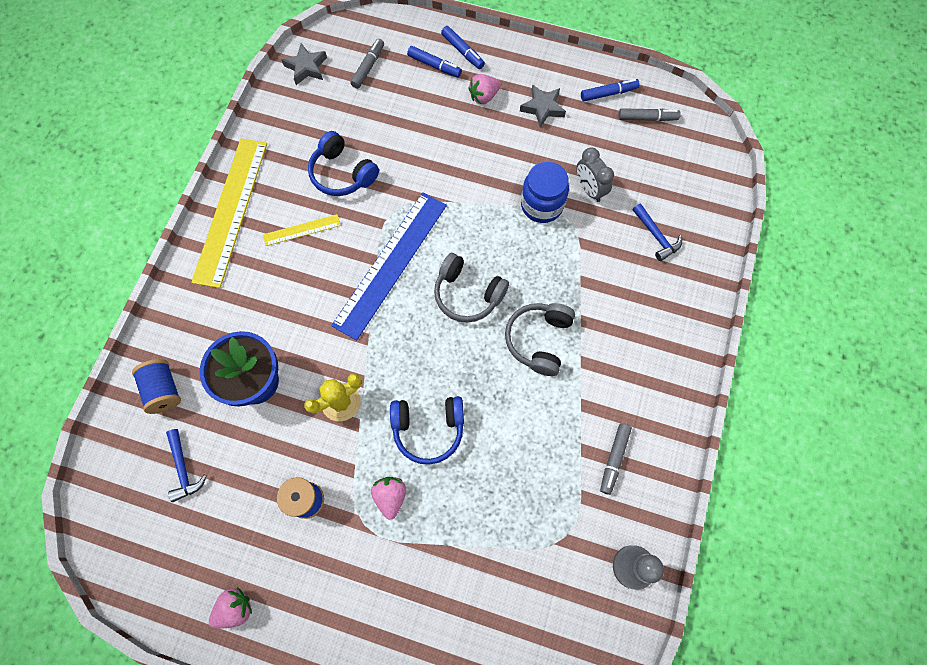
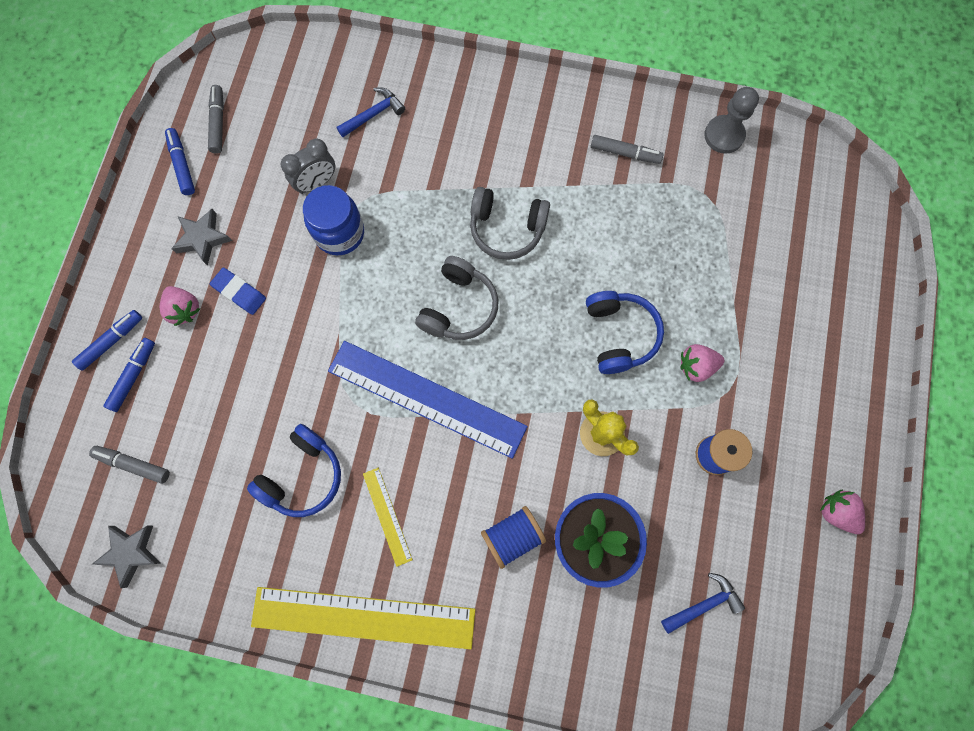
camera: 95 degrees left, 5 degrees up
blue spool [132,359,181,414] -> blue spool moved to [481,506,546,569]
none -> blue eraser [210,268,266,315]

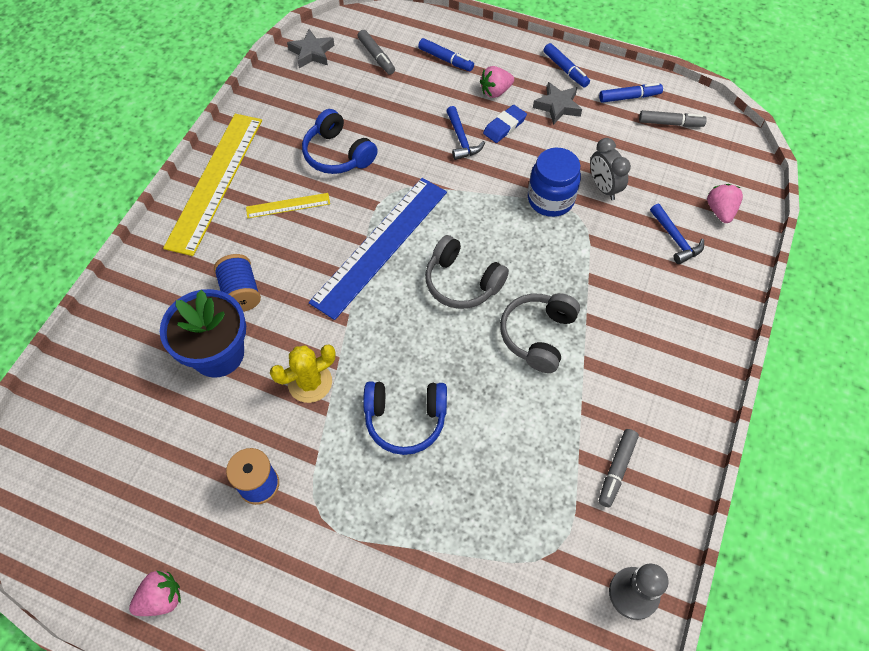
camera: 100 degrees right, 15 degrees down
blue marker [72,310,142,371] -> blue marker moved to [544,43,590,87]
grey marker [89,446,170,484] -> grey marker turned 120 degrees clockwise [358,30,395,75]
blue hammer [661,573,745,634] -> blue hammer moved to [446,106,485,160]
pink strawberry [680,344,725,382] -> pink strawberry moved to [707,184,743,223]

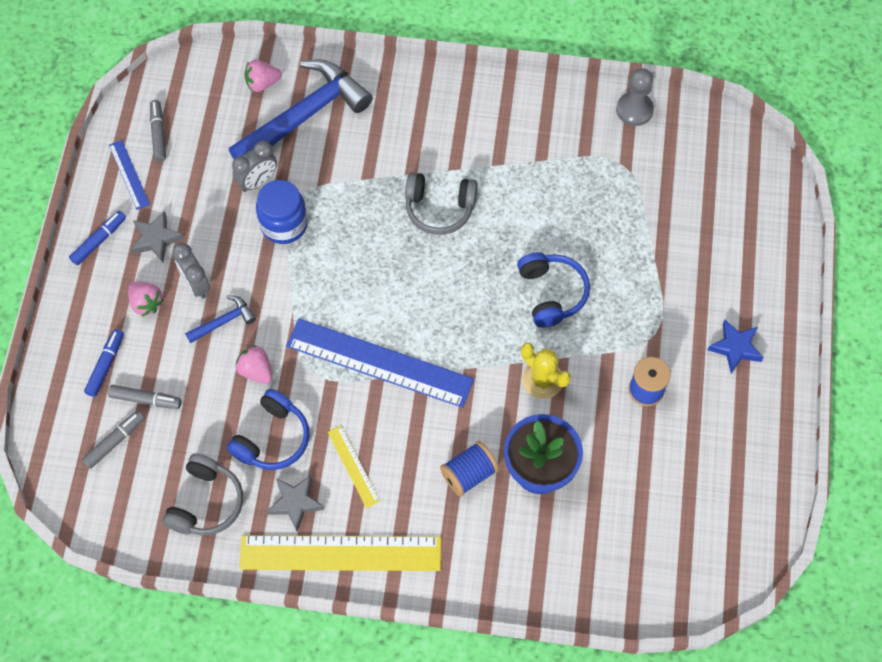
camera: 105 degrees left, 5 degrees up
pink strawberry [129,571,181,616] -> pink strawberry moved to [235,345,273,384]
grey star [287,29,334,68] -> grey star moved to [266,475,325,532]
grey headphones [425,235,509,309] -> grey headphones moved to [162,454,243,535]
blue eraser [483,105,527,143] -> grey clock [172,243,210,299]
blue marker [599,83,663,103] -> blue ruler [109,140,150,210]
grey marker [599,429,639,507] -> grey marker moved to [108,385,182,409]
blue hammer [650,204,704,264] -> blue hammer [229,59,373,159], size x2.28
none -> blue star [708,320,764,374]

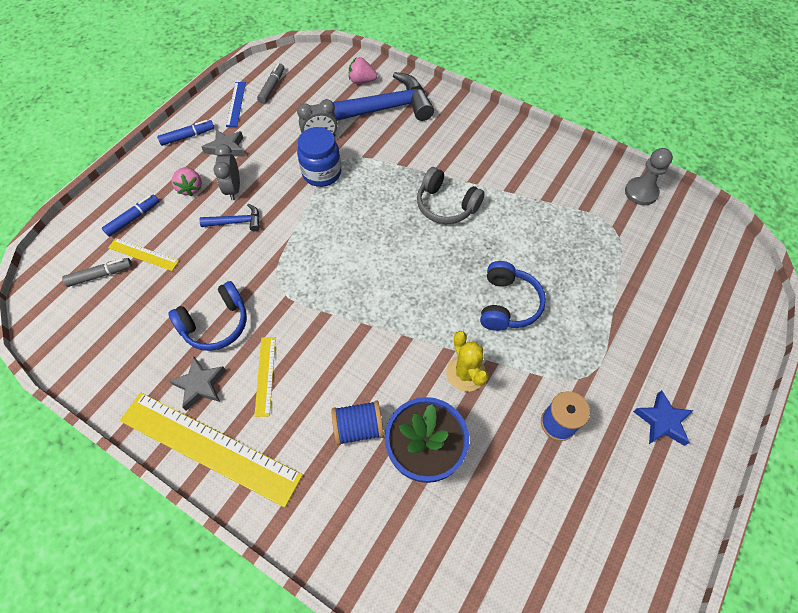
camera: 25 degrees right, 5 degrees down
grey marker [108,385,182,409] -> yellow ruler [108,238,179,271]
grey headphones [162,454,243,535] -> none
pink strawberry [235,345,273,384] -> none
blue ruler [286,318,474,408] -> none

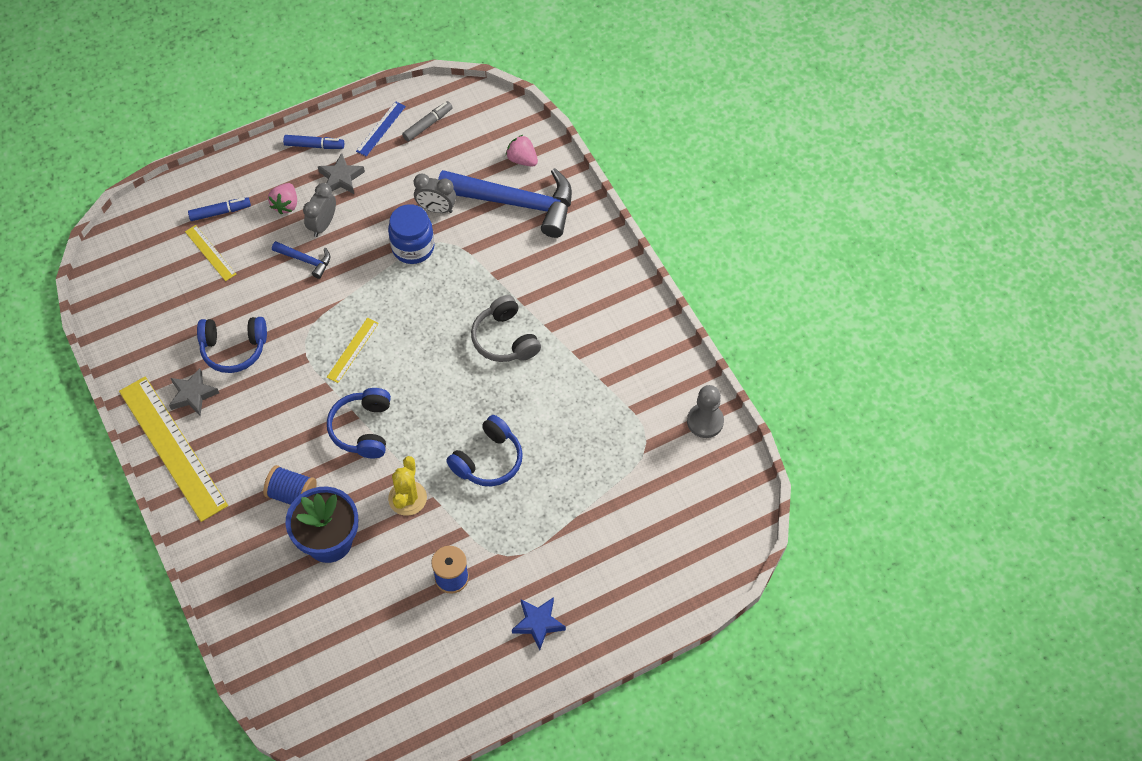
camera: 30 degrees right, 0 degrees up
grey marker [62,258,132,287] -> none
yellow ruler [254,337,276,417] -> yellow ruler moved to [327,318,379,383]
none -> blue headphones [327,388,391,458]

